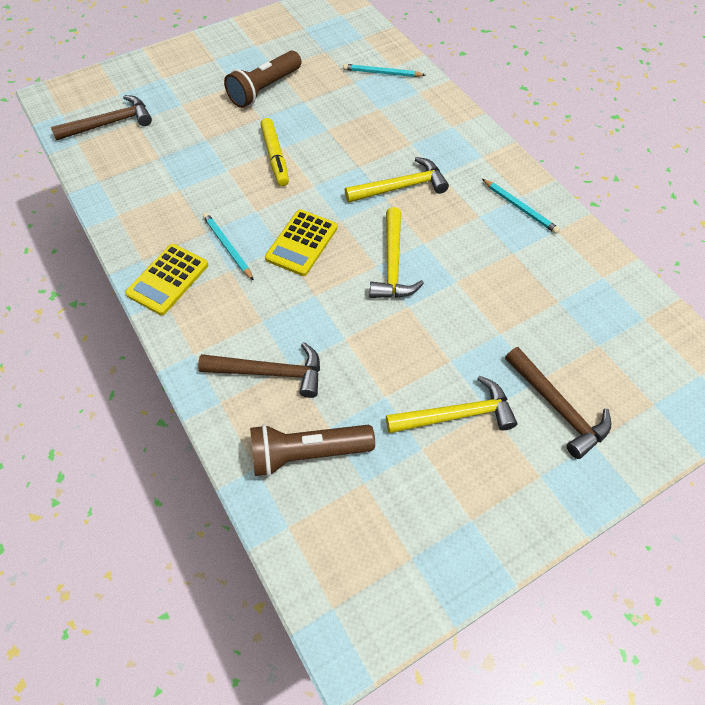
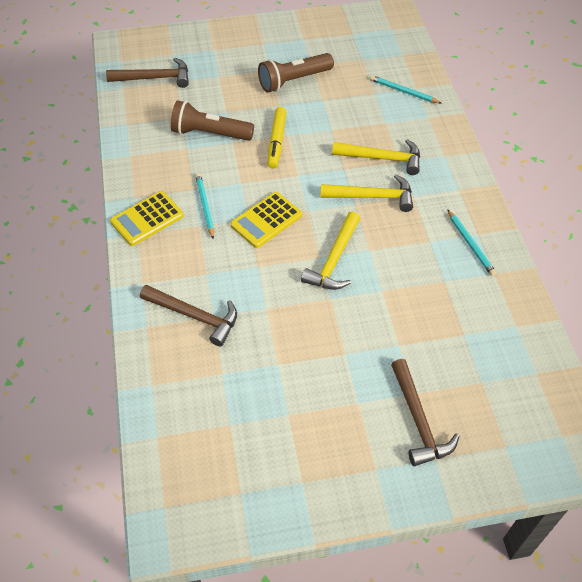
camera: 20 degrees right, 5 degrees down
brown flashlight [250,424,375,477] -> brown flashlight moved to [171,100,254,141]
yellow hammer [386,376,517,433] -> yellow hammer moved to [332,139,420,175]

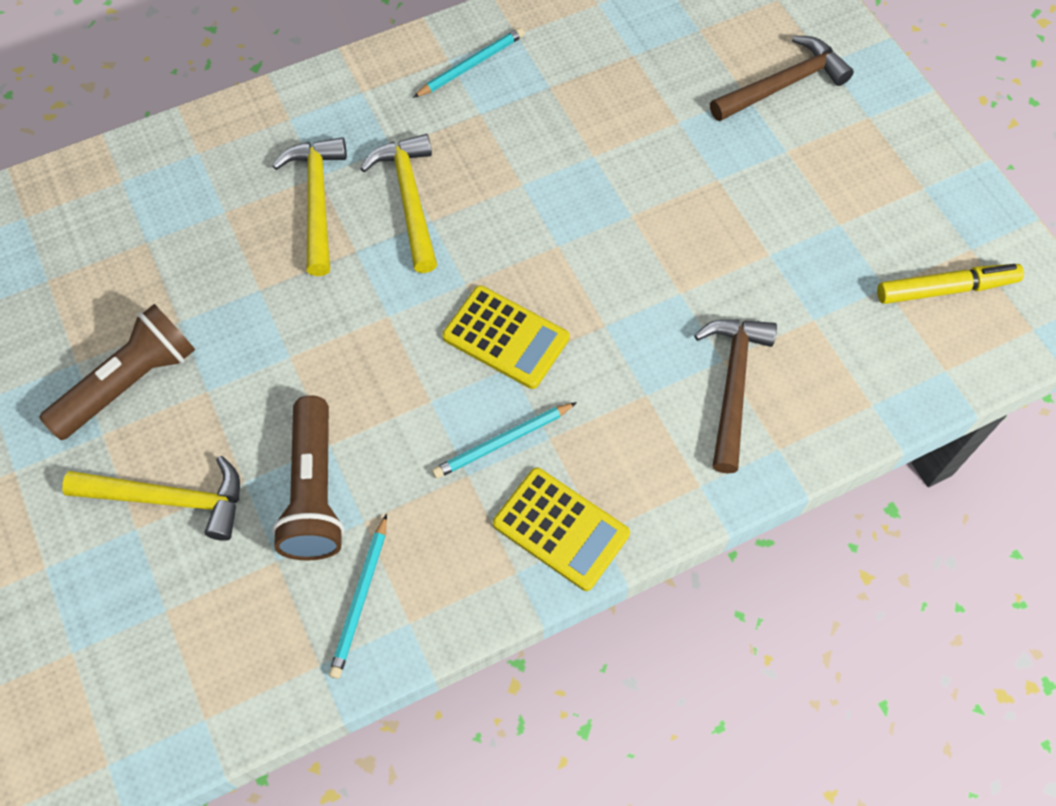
camera: 105 degrees left, 10 degrees up
brown hammer [106,58,189,88] -> none
brown flashlight [258,53,334,93] -> brown flashlight turned 90 degrees counterclockwise [39,304,195,440]
yellow marker [267,107,287,169] -> yellow marker moved to [877,264,1024,304]
yellow hammer [301,212,360,290] -> yellow hammer moved to [62,456,240,541]
turquoise pencil [370,75,441,103] -> turquoise pencil moved to [329,514,387,679]

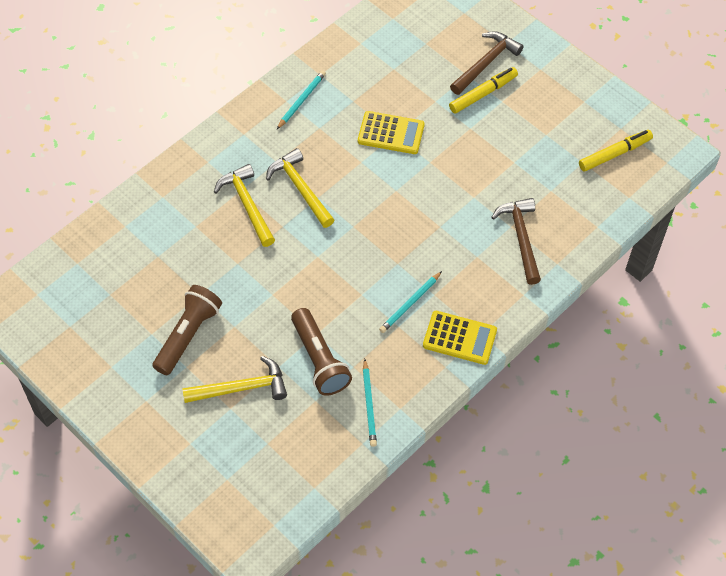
camera: 20 degrees left, 5 degrees down
yellow calculator [442,285,570,389] -> yellow calculator moved to [358,111,425,154]
none -> yellow marker [449,67,518,113]

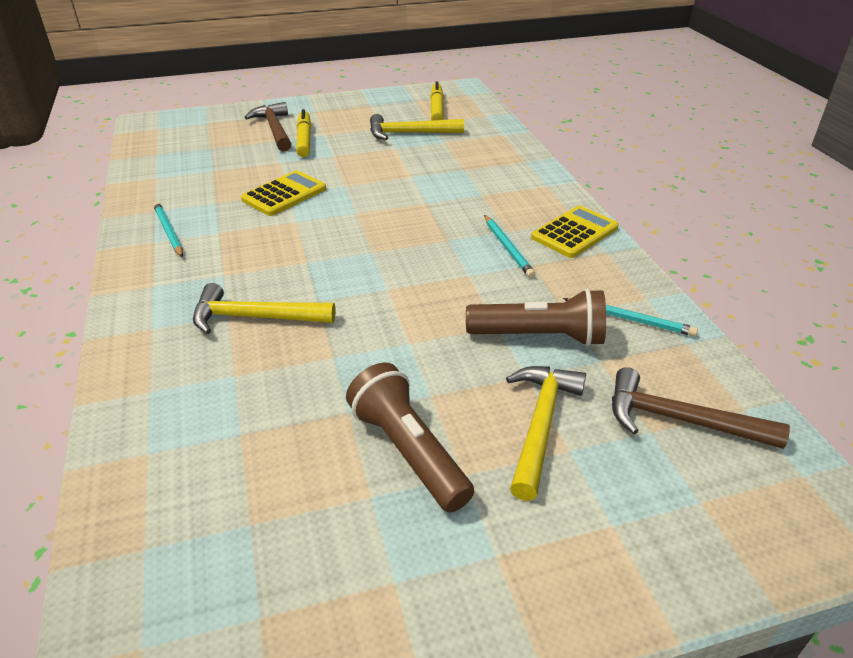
camera: 60 degrees left, 20 degrees down
yellow hammer [266,148,334,228] -> yellow hammer moved to [370,114,464,140]
brown hammer [491,198,541,285] -> brown hammer moved to [612,367,790,449]

